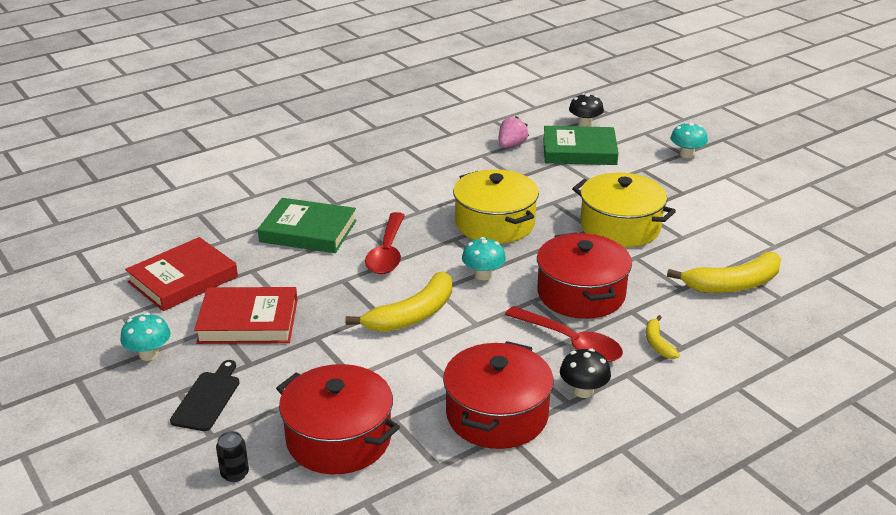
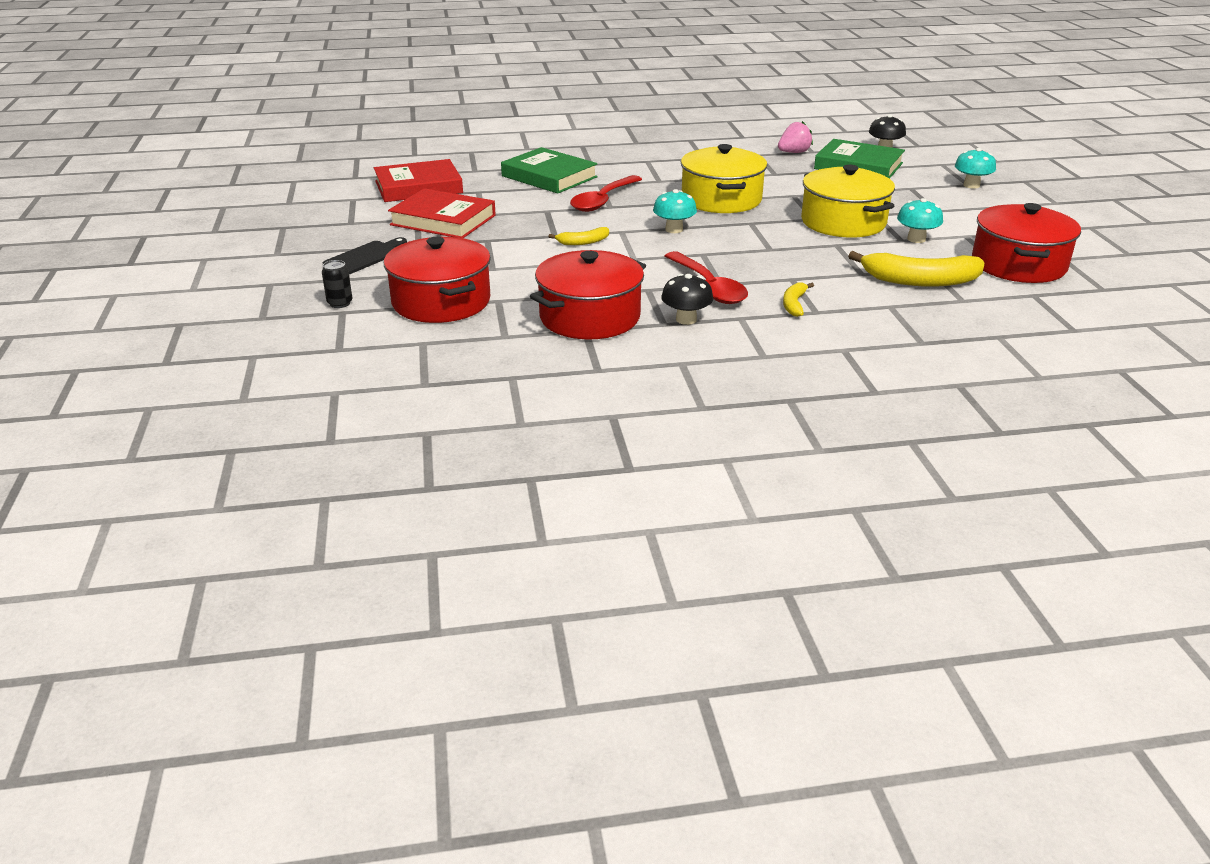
camera: 25 degrees right, 0 degrees up
turquoise mushroom [120,313,170,361] -> turquoise mushroom moved to [897,198,943,243]
yellow banana [346,271,452,332] -> yellow banana [548,227,609,245], size x0.50
red pot [537,233,632,319] -> red pot moved to [972,203,1081,283]

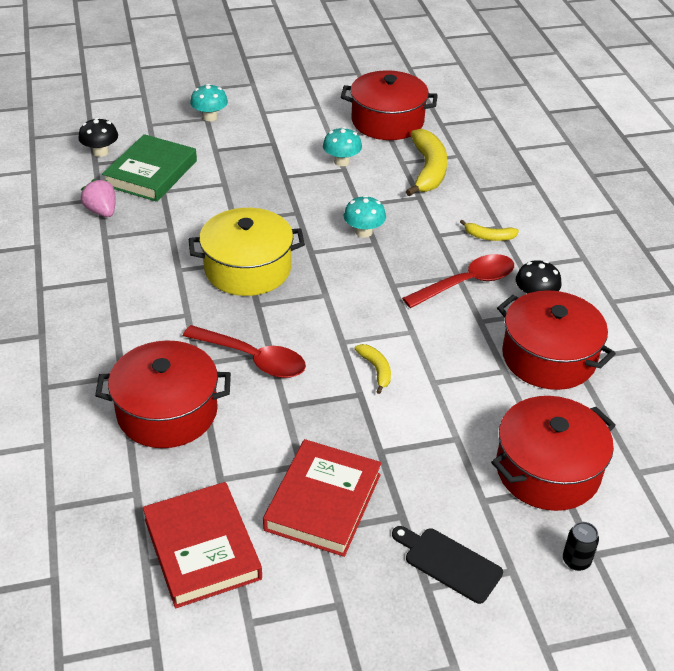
camera: 95 degrees left, 10 degrees up
green book [501,147,598,194] -> red pot [95,340,231,448]
turquoise mushroom [653,189,697,233] -> turquoise mushroom moved to [344,195,386,238]
yellow pot [801,165,895,237] -> none

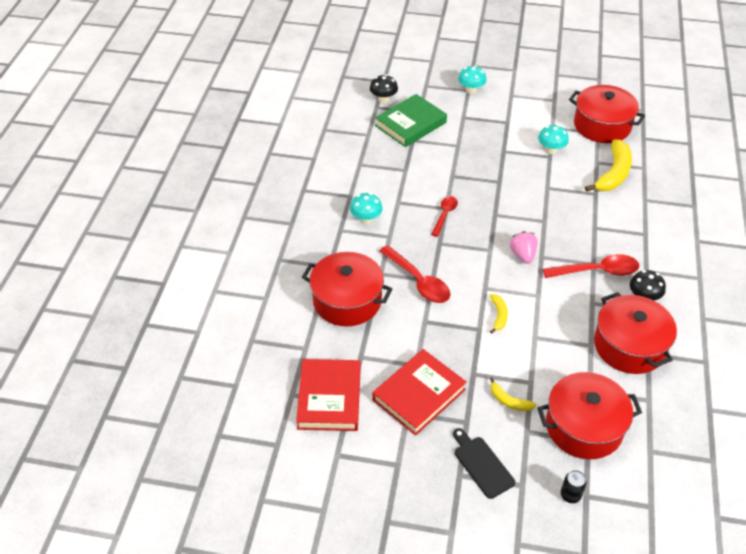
camera: 25 degrees right, 5 degrees up
pink strawberry [81,179,116,217] -> pink strawberry moved to [510,231,538,264]
yellow pot [188,208,305,296] -> red spoon [431,196,458,237]
turquoise mushroom [344,195,386,238] -> turquoise mushroom moved to [350,193,383,224]
yellow banana [460,220,519,241] -> yellow banana moved to [490,377,536,411]

